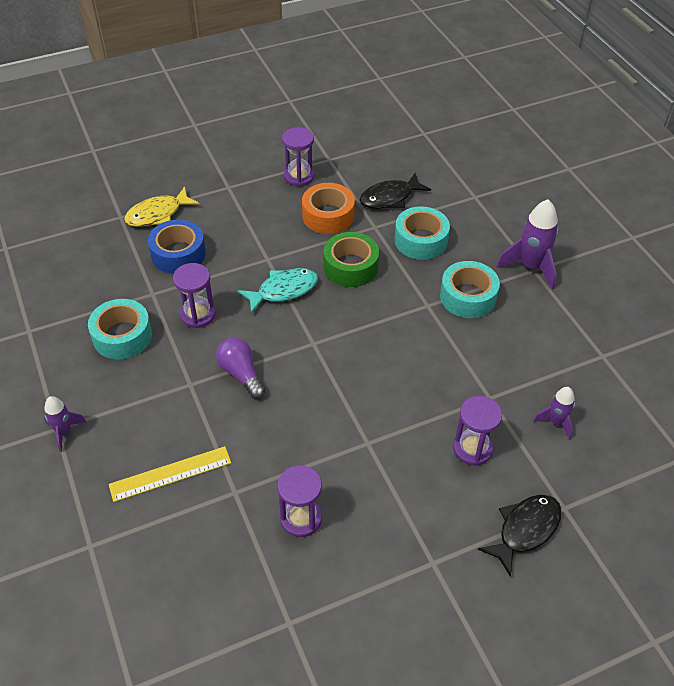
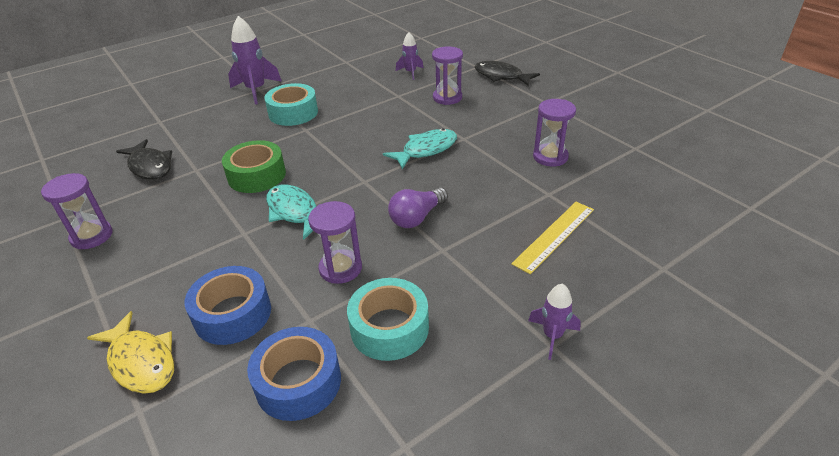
camera: 100 degrees left, 10 degrees down
yellow ruler [109,446,231,502] -> yellow ruler turned 75 degrees clockwise [511,202,594,274]
orange tape [302,183,355,234] -> none
turquoise tape [394,206,450,260] -> none
none -> blue tape [247,327,341,421]
none -> turquoise fish [383,129,457,169]

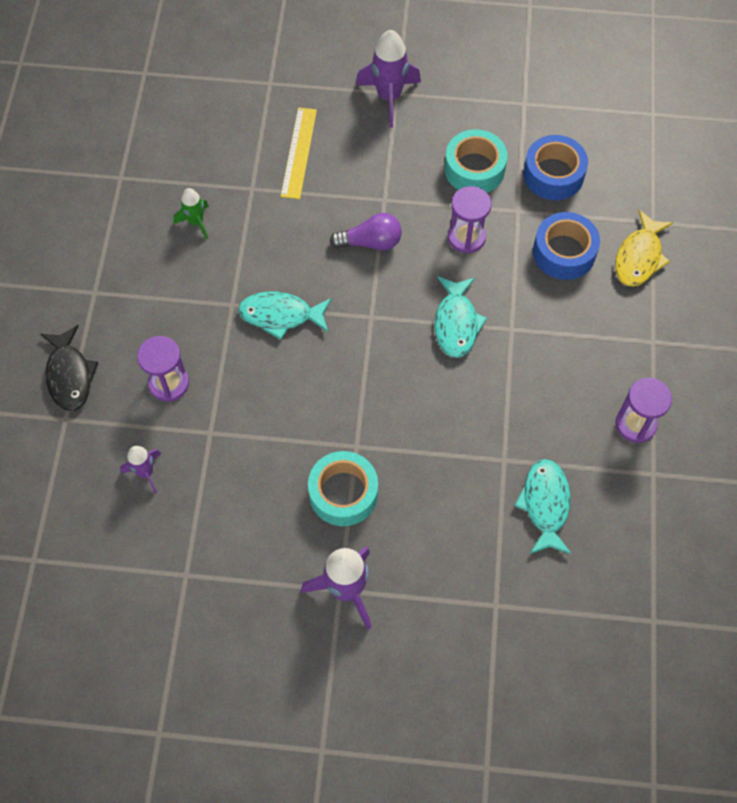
camera: 140 degrees left, 25 degrees up
yellow fish [87,311,175,394] -> yellow fish turned 150 degrees counterclockwise [615,210,673,286]
black fish [116,139,172,180] -> turquoise fish [514,459,572,554]
green tape [222,140,286,193] -> none
yellow ruler [511,202,594,274] -> yellow ruler turned 75 degrees counterclockwise [281,107,317,199]
purple rocket [528,283,581,360] -> purple rocket [356,30,421,128], size x1.74
purple hourglass [533,99,576,167] -> green rocket [173,188,209,239]

